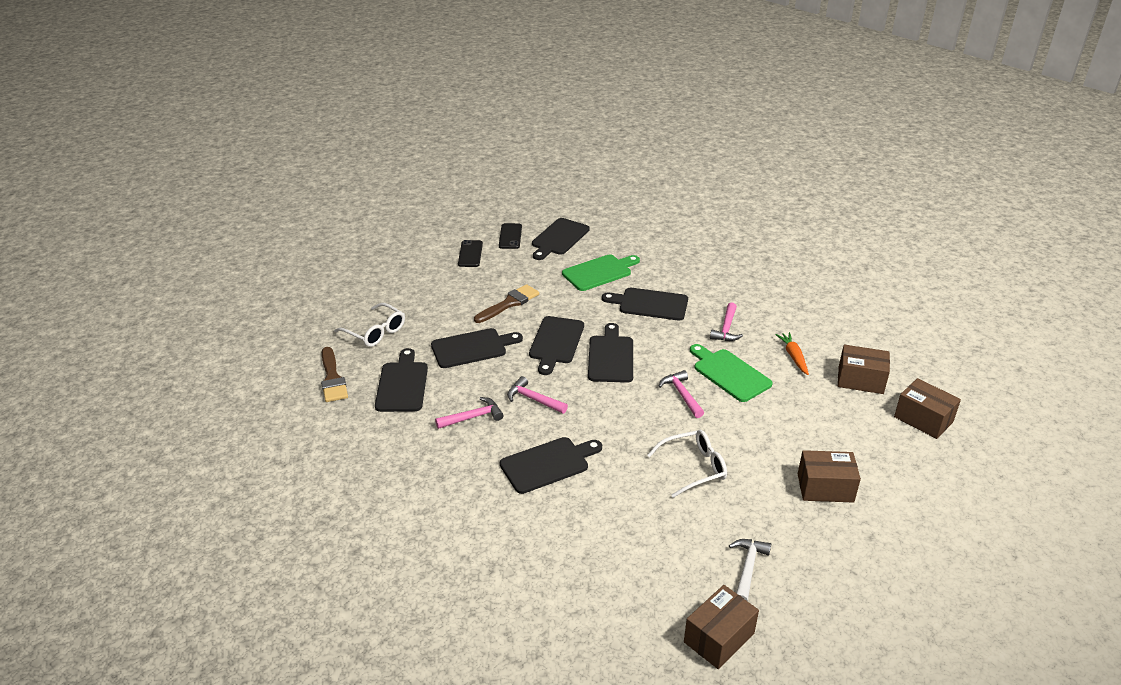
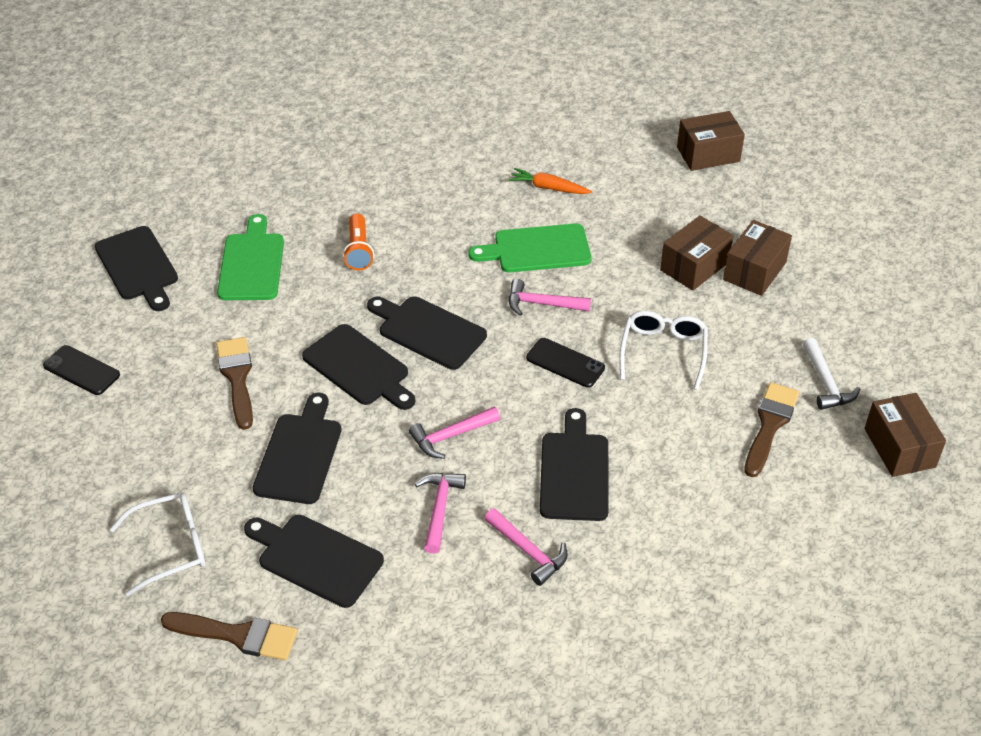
camera: 60 degrees left, 10 degrees up
black phone [499,223,522,249] -> black phone moved to [526,338,605,388]
black cutting board [602,288,688,321] -> orange flashlight [343,213,374,270]
pink hammer [710,302,743,341] -> pink hammer moved to [485,508,568,586]
white hammer [729,539,771,601] -> white hammer turned 150 degrees counterclockwise [803,338,860,410]
brown box [838,345,890,394] -> brown box moved to [660,215,733,291]
none -> brown brush [744,382,799,477]

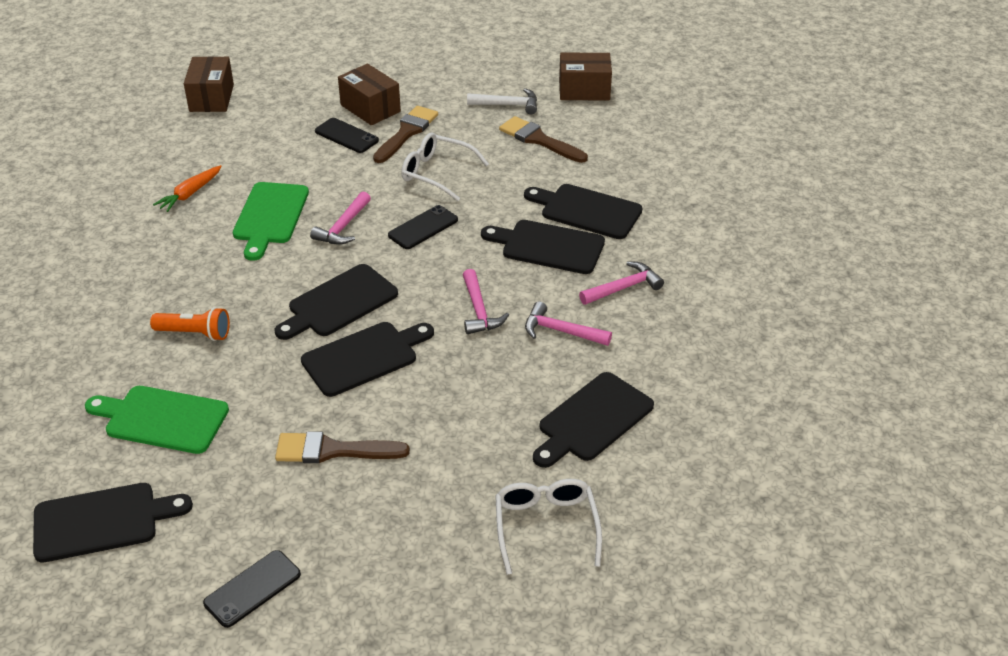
camera: 75 degrees left, 5 degrees down
brown brush [161,612,298,660] -> brown brush moved to [373,106,438,163]
black cutting board [253,393,341,504] -> black cutting board moved to [524,184,642,239]
brown box [660,215,733,291] -> black phone [315,118,379,153]

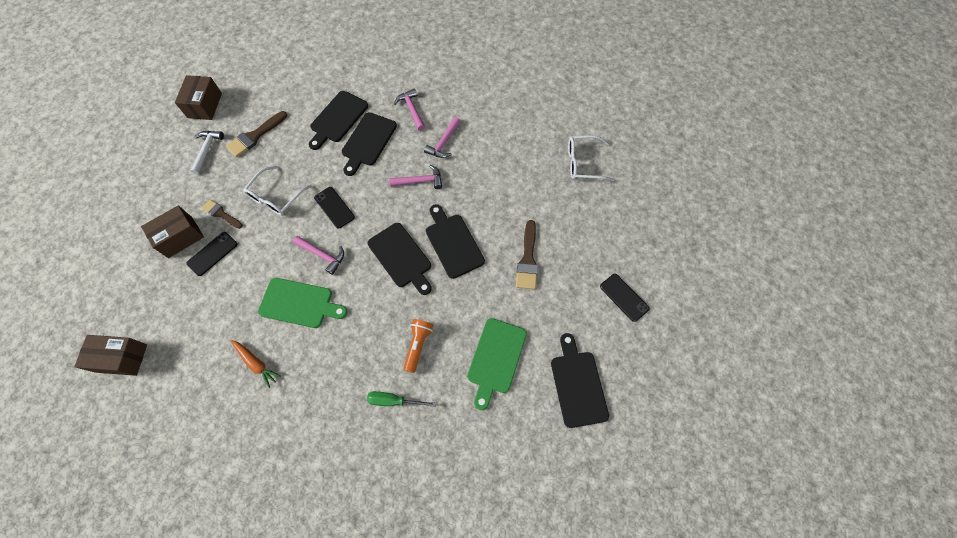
camera: 85 degrees left, 25 degrees up
brown brush [373,106,438,163] -> brown brush [202,200,243,229], size x0.66
black cutting board [533,372,654,468] -> none
none -> green screwdriver [367,391,436,407]

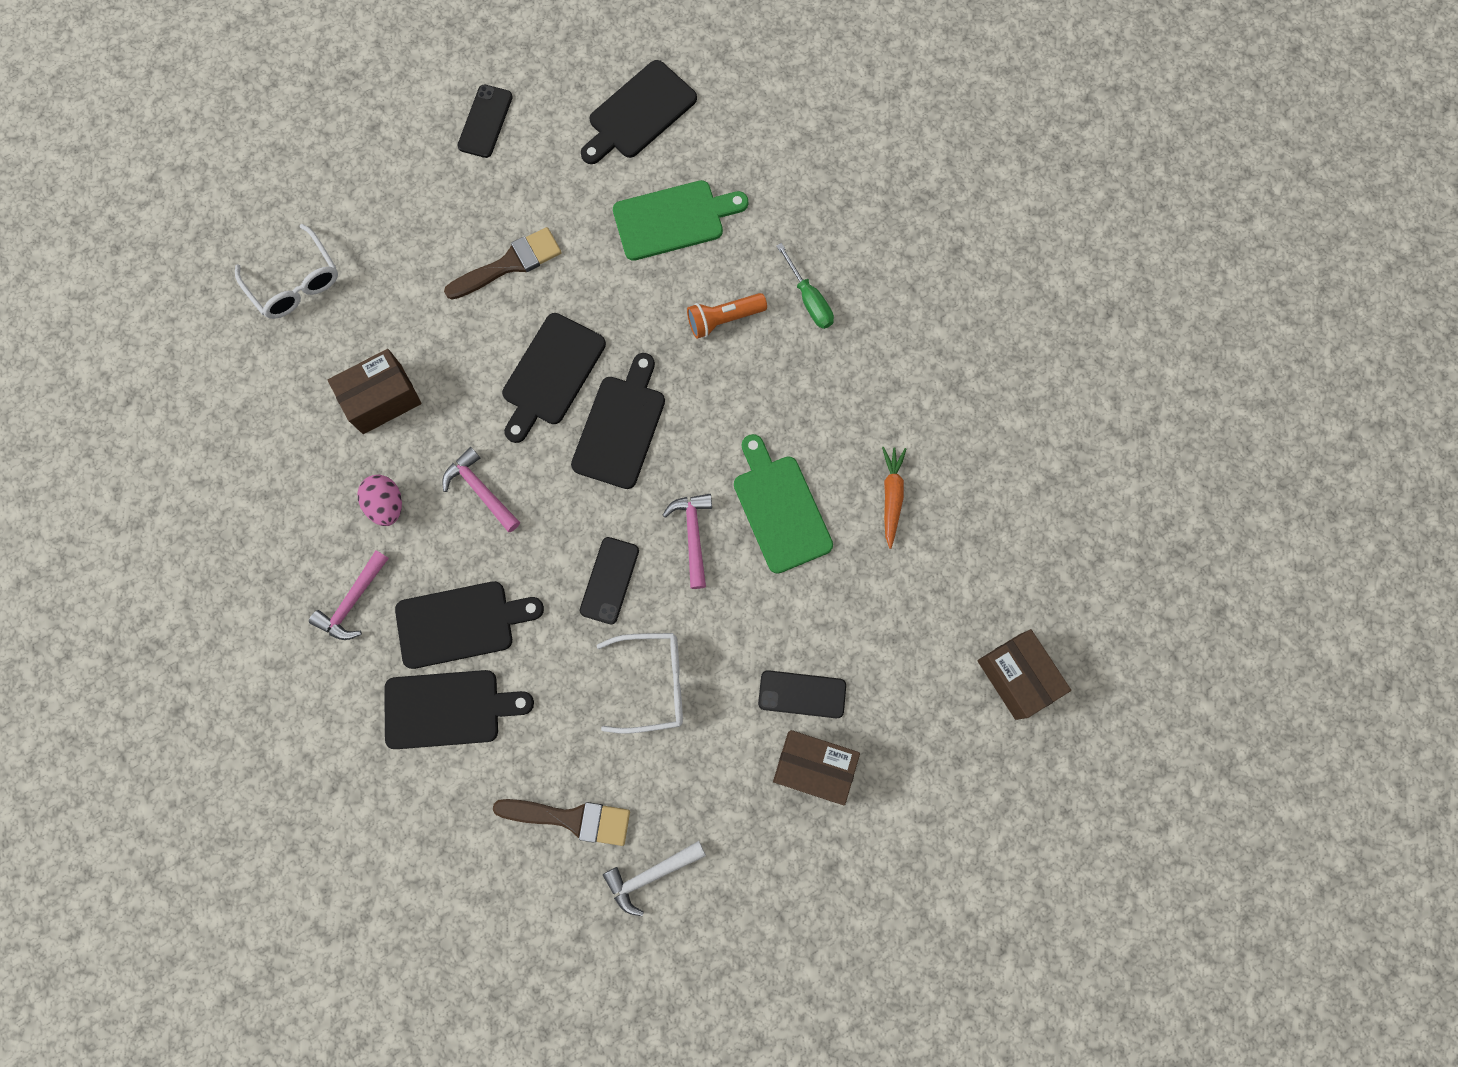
camera: 125 degrees left, 10 degrees up
brown box [175,75,222,120] -> brown box moved to [328,349,422,434]
brown brush [202,200,243,229] -> none
pink hammer [424,117,460,158] -> pink egg [357,475,402,526]

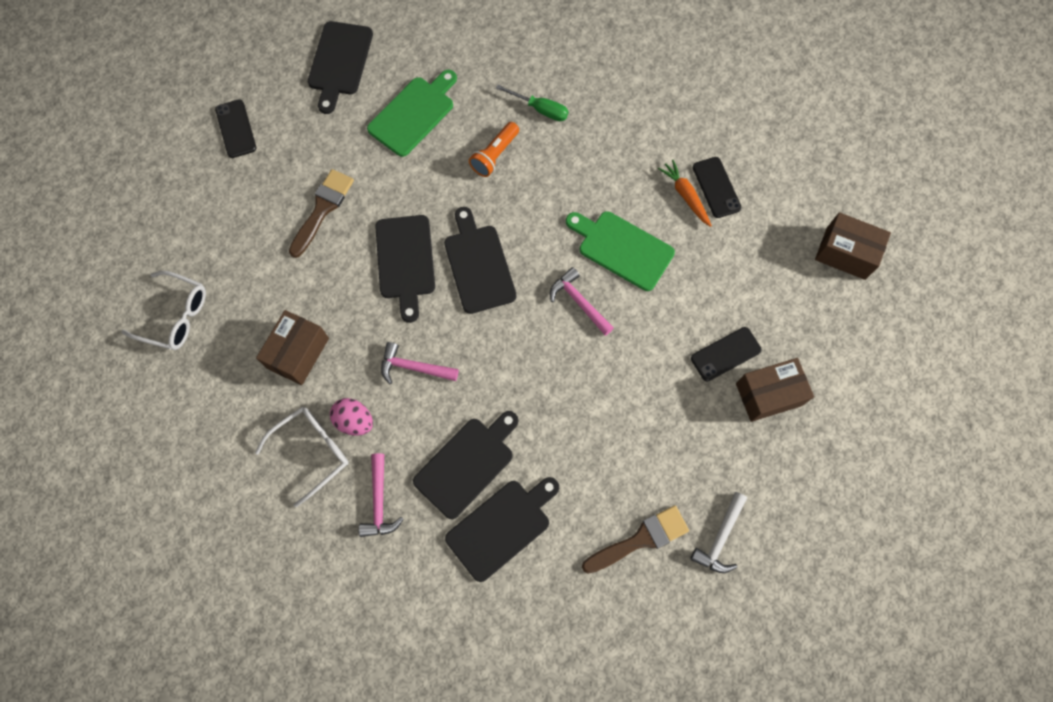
camera: 35 degrees left, 5 degrees down
black phone [580,537,639,624] -> black phone moved to [693,157,741,218]
white glasses [597,633,683,734] -> white glasses moved to [255,407,349,507]

